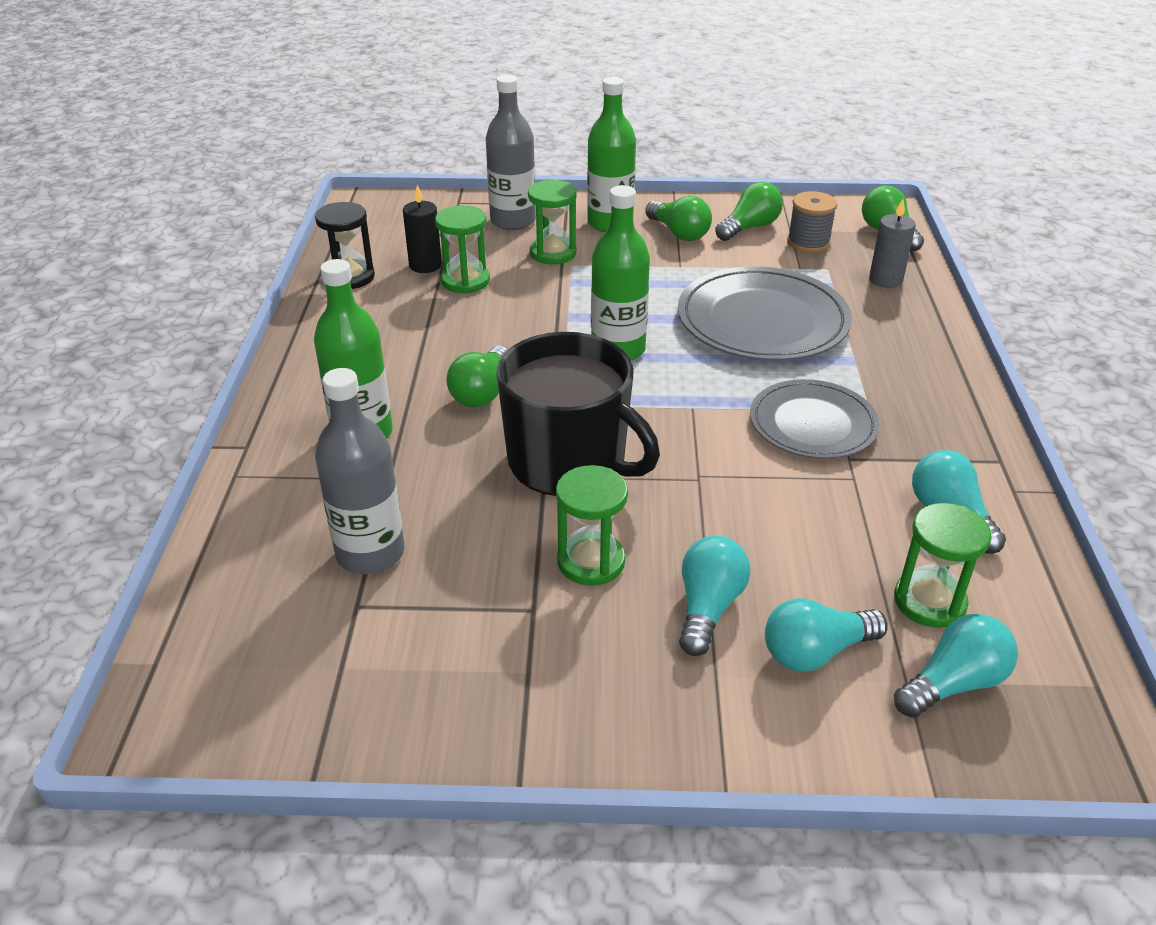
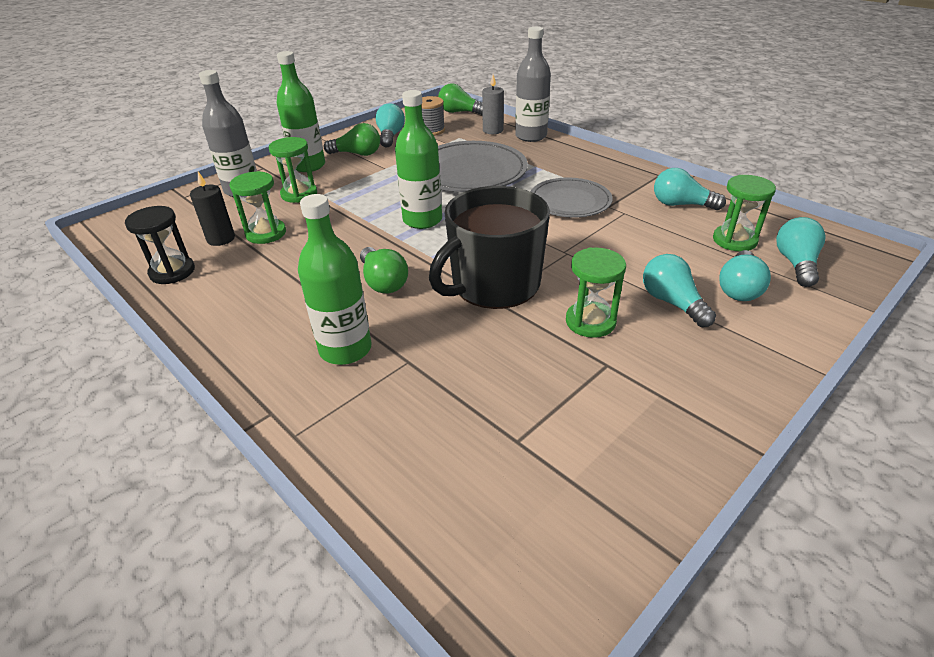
camera: 45 degrees left, 0 degrees up
grey bottle [315,368,405,574] -> grey bottle moved to [515,27,551,142]
black mug [496,332,660,496] -> black mug turned 150 degrees clockwise [429,186,550,309]
green light bulb [715,182,783,241] -> turquoise light bulb [376,103,405,147]

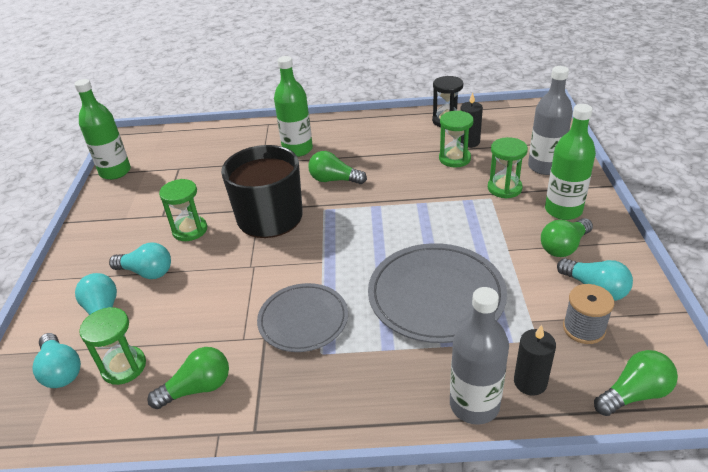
camera: 135 degrees right, 0 degrees up
green bottle [395,90,442,229] -> green bottle moved to [74,79,131,180]
grey candle [482,75,504,134] -> black candle [514,325,556,396]
turquoise light bulb [654,168,726,210] -> green light bulb [147,347,229,409]

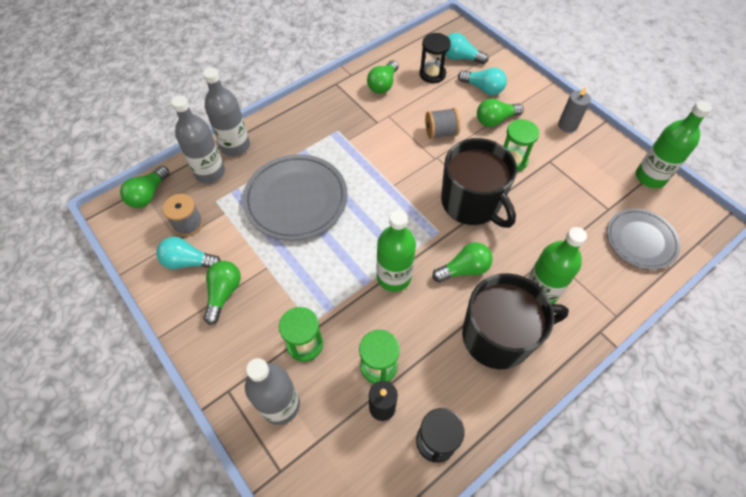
camera: 140 degrees right, 20 degrees up
green hourglass [79,307,146,385] -> black hourglass [419,33,451,83]
turquoise light bulb [109,243,171,279] -> green light bulb [477,98,524,127]
grey plate [257,283,348,352] -> grey plate moved to [607,208,681,270]
black candle [514,325,556,396] -> grey bottle [171,95,225,183]
green bottle [545,104,596,220] -> green bottle moved to [377,210,416,292]
none -> grey spool [425,108,460,139]
none -> black mug [462,273,569,369]
none -> grey candle [558,86,591,133]

